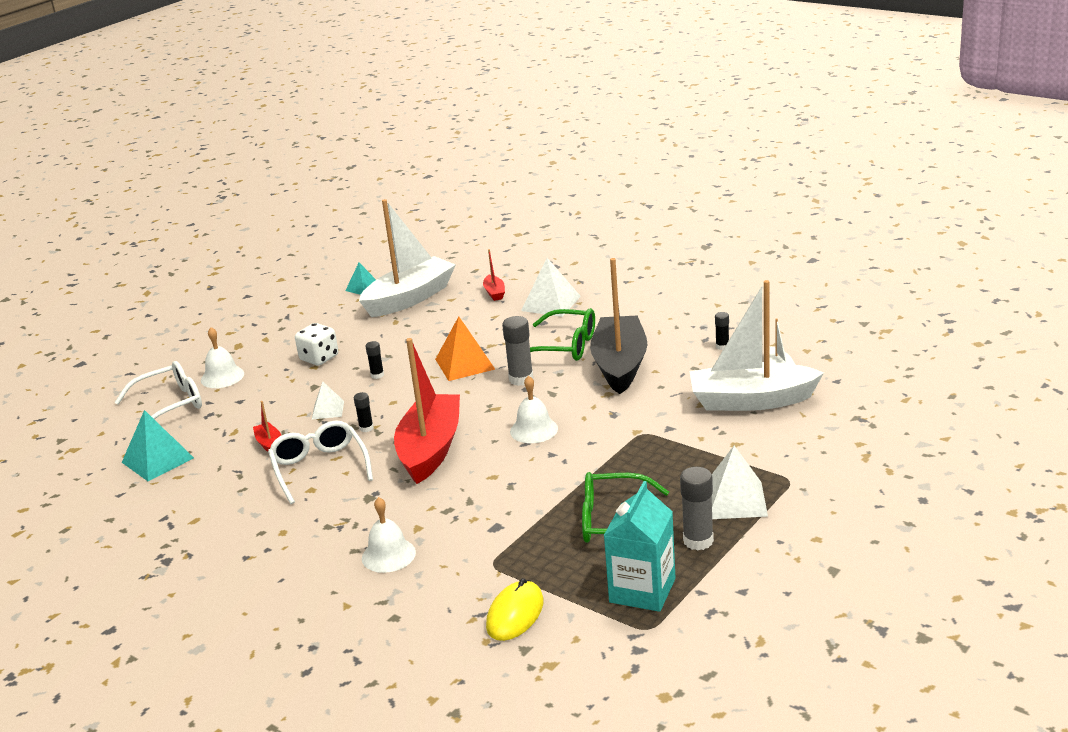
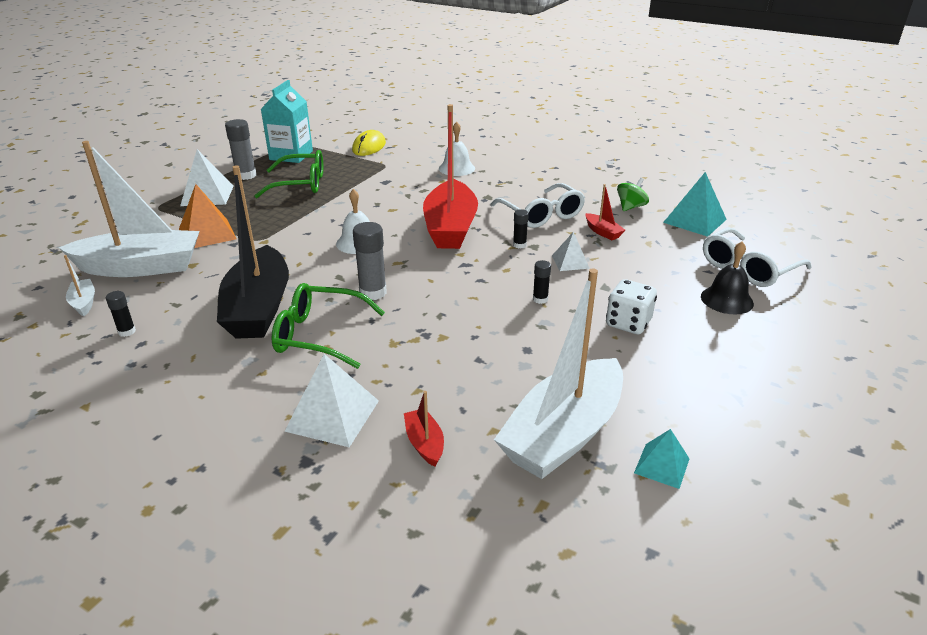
camera: 170 degrees right, 5 degrees up
white bell [201,327,244,388] -> black bell [701,241,754,314]
orange pyramid [435,316,495,381] -> orange pyramid moved to [179,184,236,248]
none -> green spinning top [617,178,649,211]

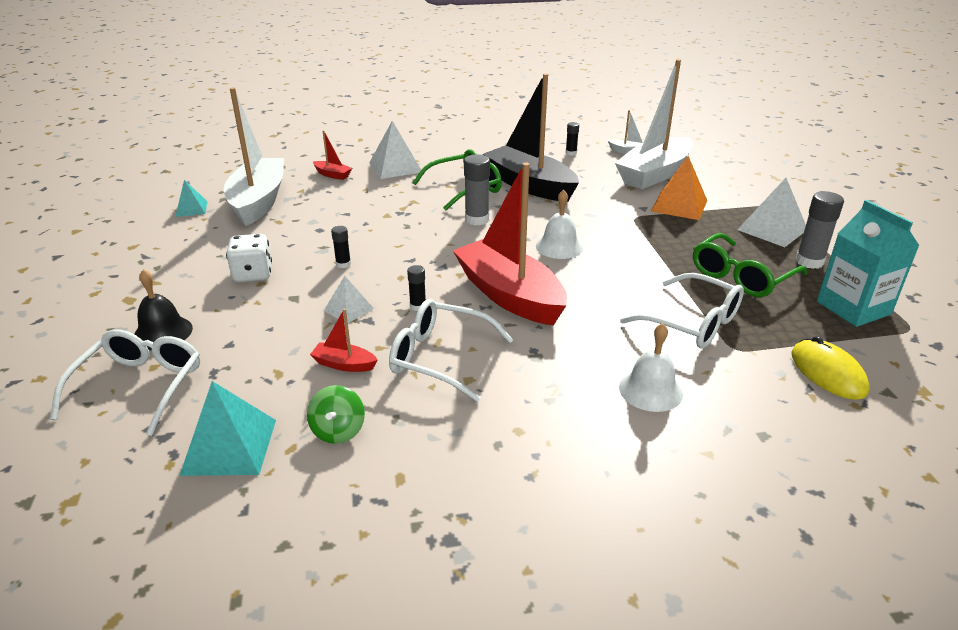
camera: 140 degrees right, 0 degrees up
none -> white glasses [620,273,744,349]

